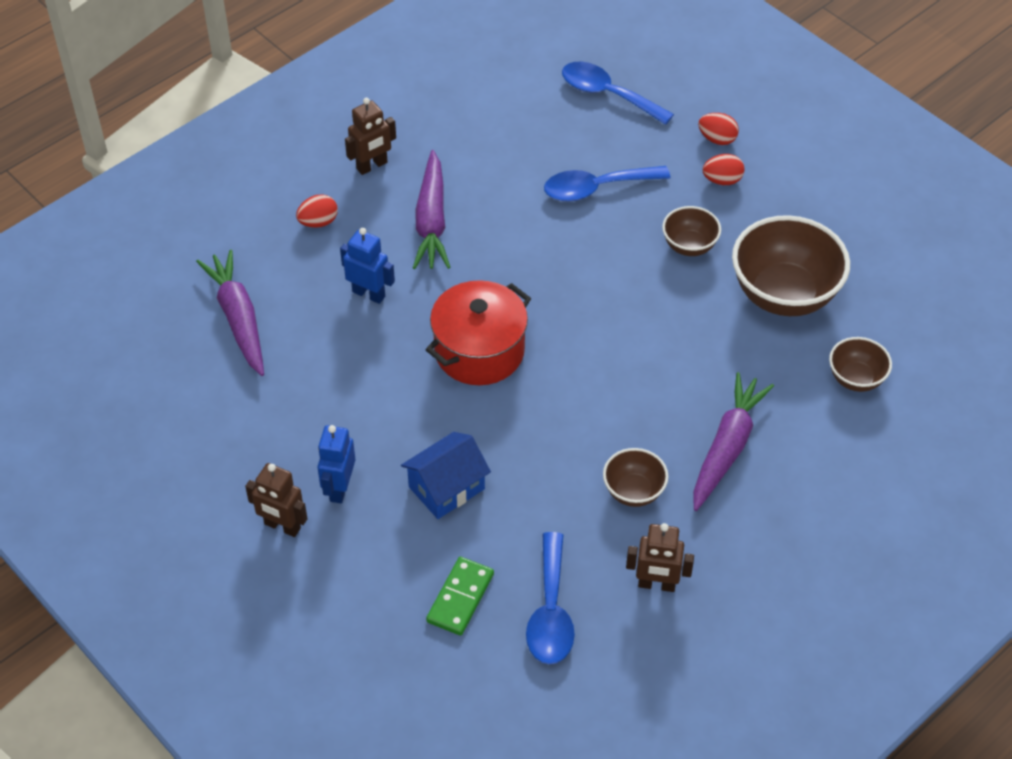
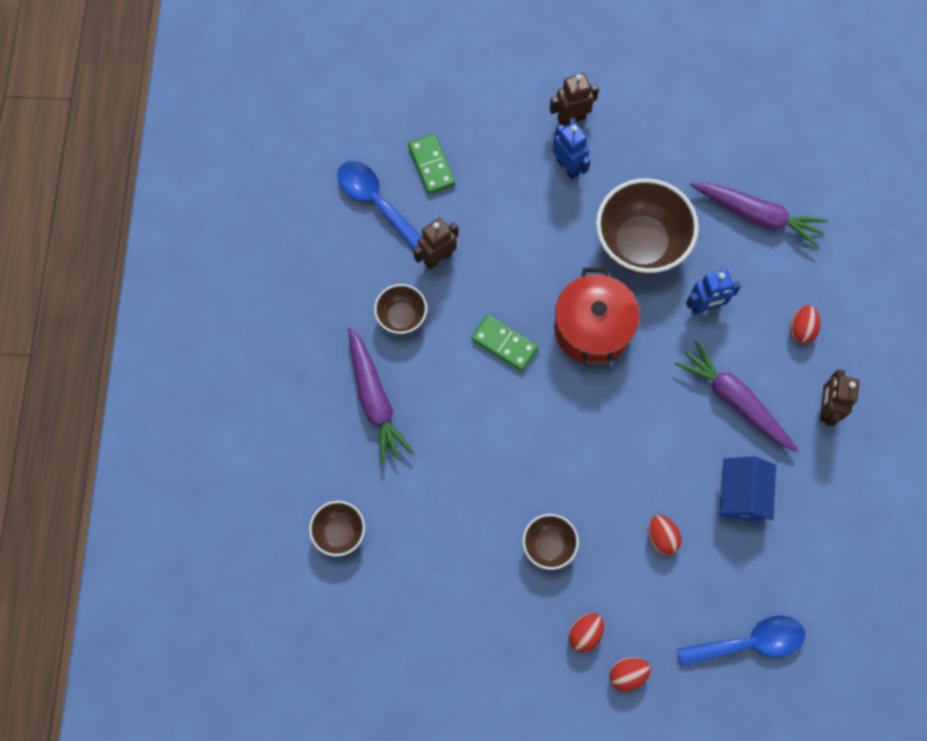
camera: 135 degrees right, 20 degrees up
blue house [401,432,491,519] -> blue house moved to [720,456,776,522]
blue spoon [544,166,671,202] -> red egg [648,515,681,555]
brown robot [626,523,694,592] -> brown robot moved to [413,218,458,269]
brown bowl [732,215,850,316] -> brown bowl moved to [596,178,699,275]
none -> green domino [471,315,538,371]

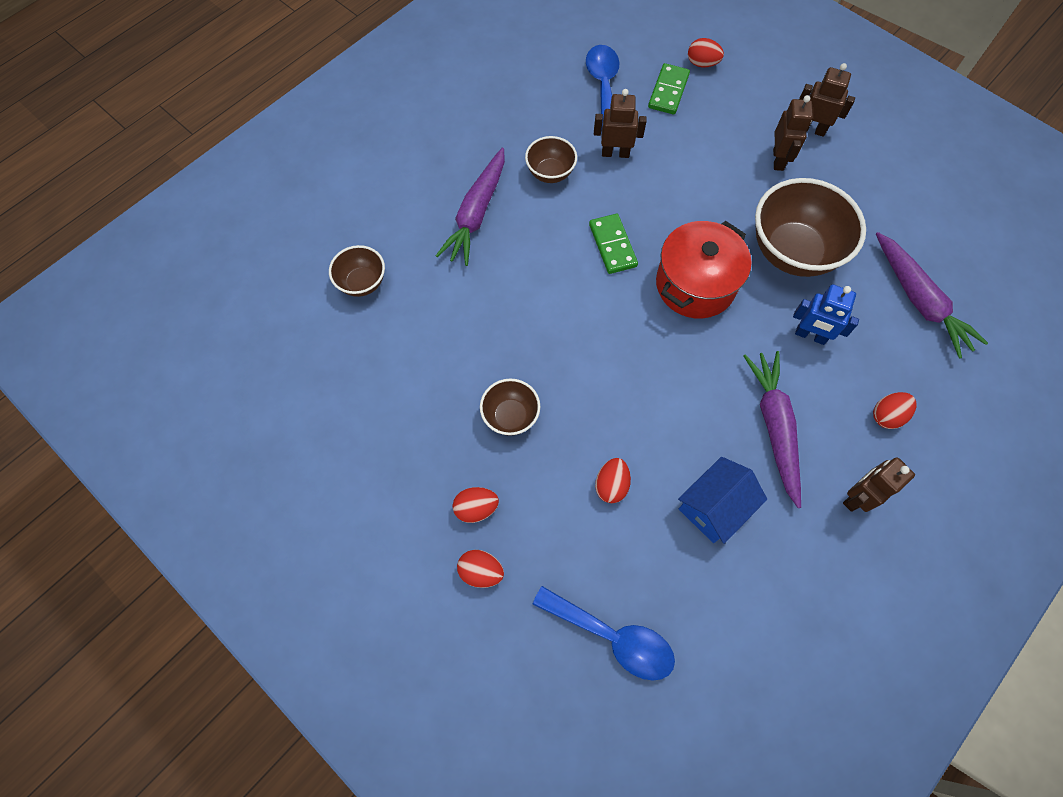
camera: 40 degrees right, 5 degrees down
blue robot [552,122,590,179] -> brown robot [773,95,813,171]
none -> red egg [688,38,724,67]

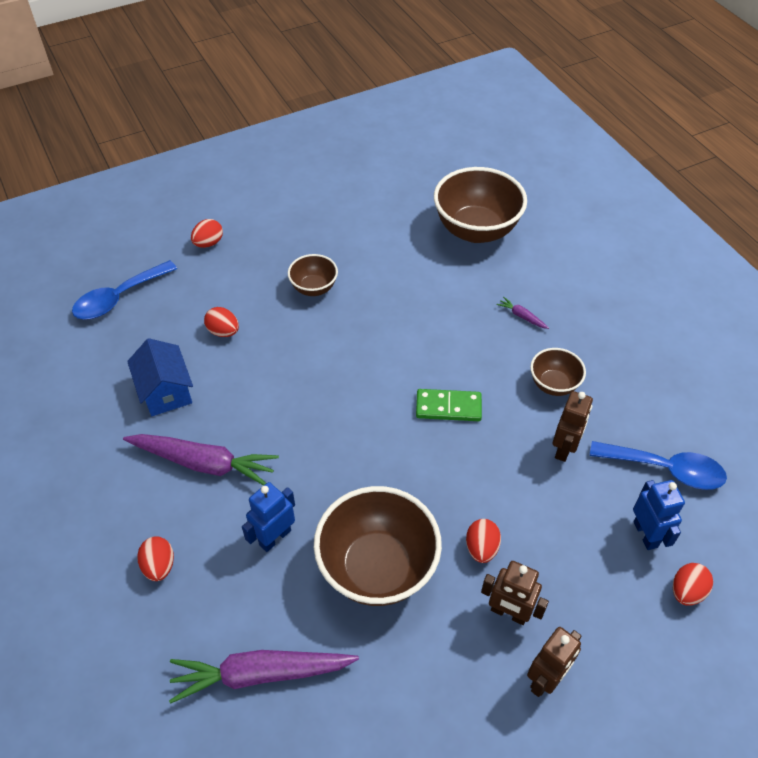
camera: 110 degrees right, 15 degrees down
brown bowl [329,245,385,297] -> brown bowl [434,167,527,243], size x1.93
purple carrot [436,148,505,266] -> purple carrot [497,297,549,329], size x0.42
red egg [453,487,499,523] -> red egg moved to [466,519,501,563]
green domino [648,63,690,115] -> blue robot [633,480,685,550]
red pot [656,221,752,319] -> none
brown robot [843,457,915,512] -> none

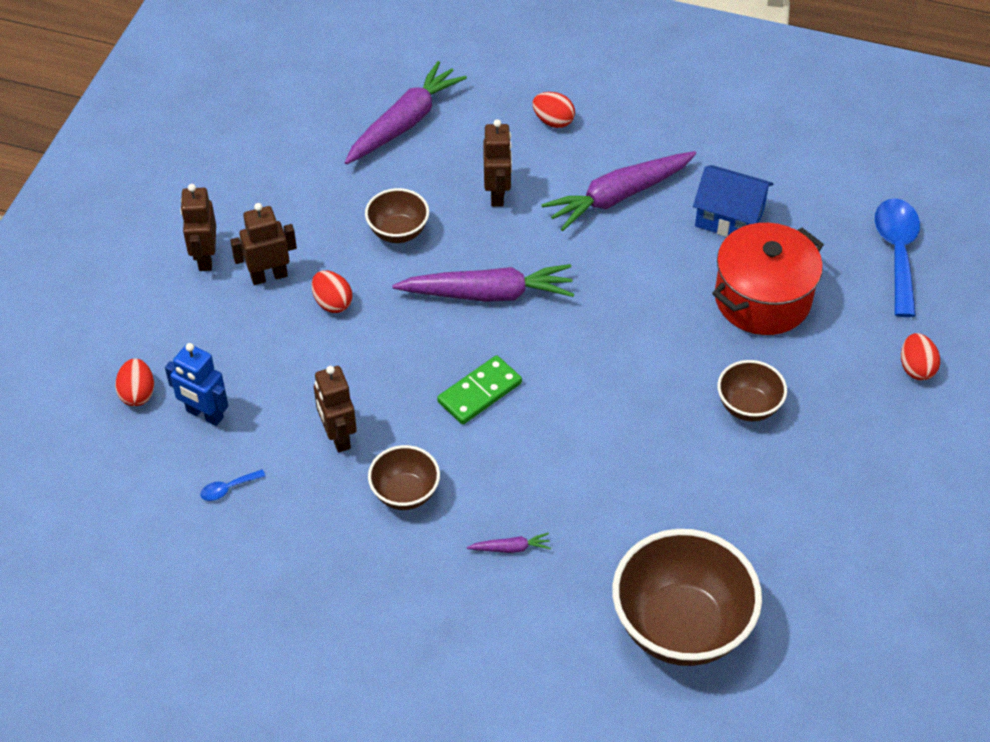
camera: 135 degrees right, 0 degrees up
red egg [204,307,239,337] -> red pot [712,223,824,335]
blue robot [242,482,295,552] -> brown robot [483,119,512,207]
brown bowl [314,486,442,606] -> brown bowl [365,188,429,243], size x0.52
blue spoon [590,441,727,490] -> blue spoon [200,469,265,501], size x0.42
none -> purple carrot [392,264,574,302]

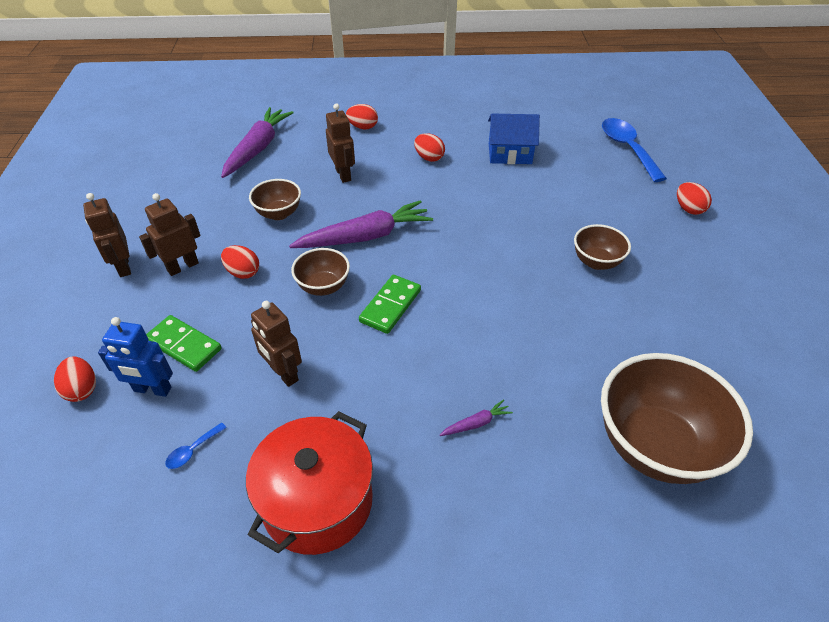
camera: 20 degrees left, 5 degrees down
brown bowl [368,445,440,510] -> brown bowl moved to [291,248,350,296]
purple carrot [541,151,696,231] -> red egg [414,133,445,162]
red pot [712,223,824,335] -> red pot moved to [246,411,373,555]
none -> green domino [146,315,222,372]

